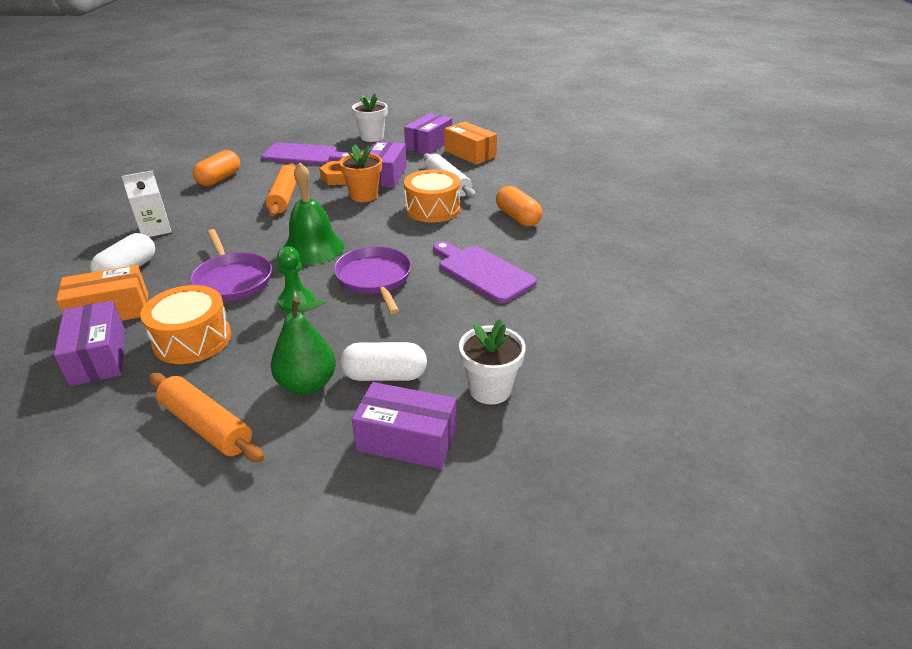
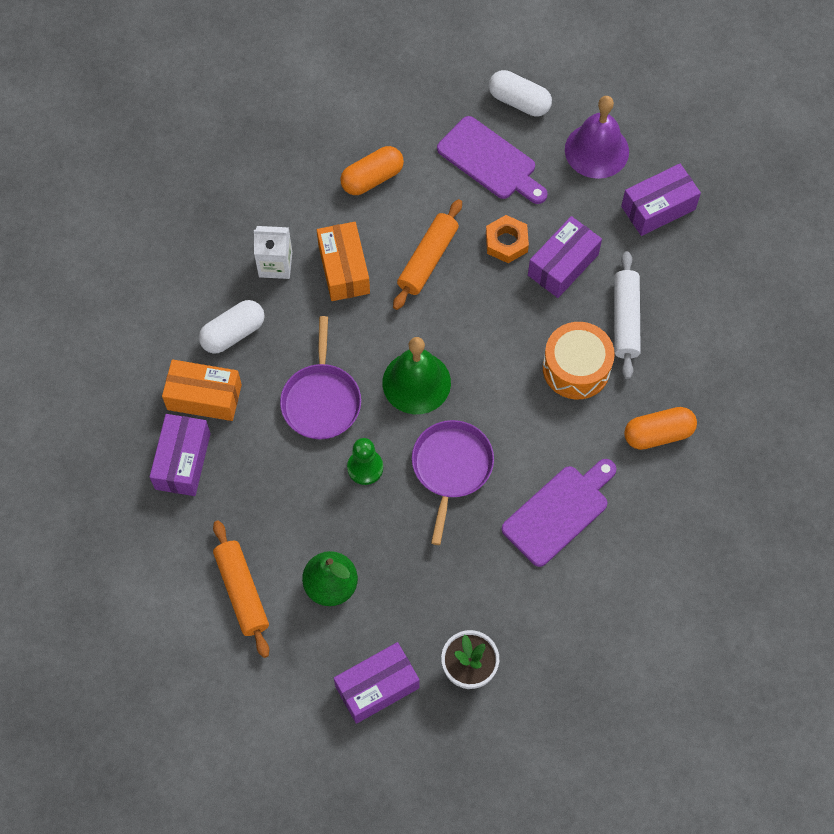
camera: 30 degrees right, 30 degrees up
orange drum [140,285,231,364] -> none
orange flower pot [339,145,382,202] -> none
white capsule [340,342,427,381] -> white capsule moved to [489,70,552,117]
white flower pot [352,93,387,142] -> purple bell [565,96,629,179]
purple box [352,382,456,469] -> purple box turned 75 degrees counterclockwise [334,642,419,724]
purple cutting board [433,241,537,303] -> purple cutting board turned 60 degrees clockwise [502,459,616,567]
orange box [444,121,497,165] -> orange box moved to [317,222,370,301]
orange capsule [496,186,542,227] -> orange capsule turned 75 degrees clockwise [624,407,697,450]

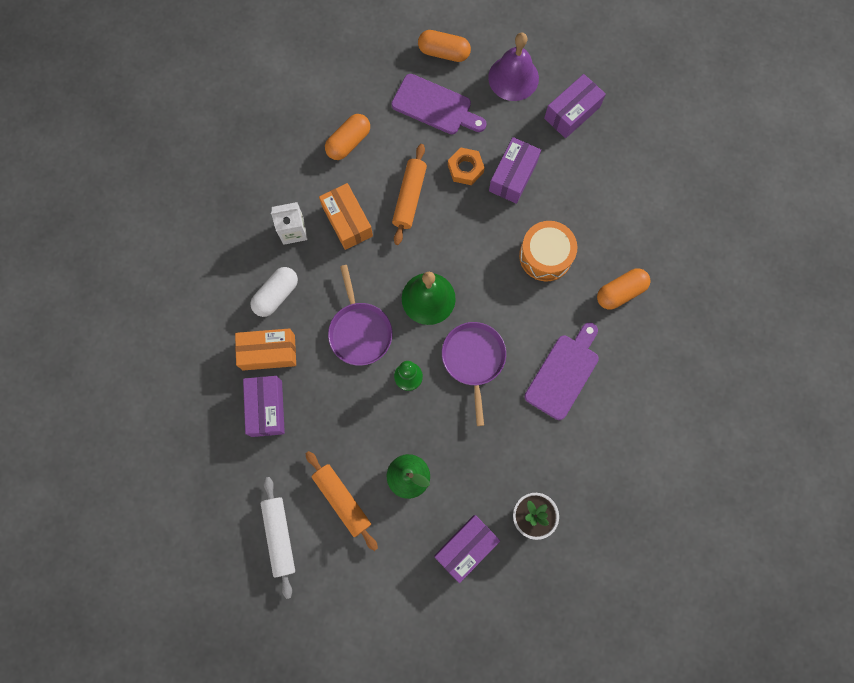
camera: 15 degrees left, 10 degrees up
white capsule [489,70,552,117] -> orange capsule [418,30,471,62]
white rolling pin [614,251,641,379] -> white rolling pin moved to [261,477,295,599]

